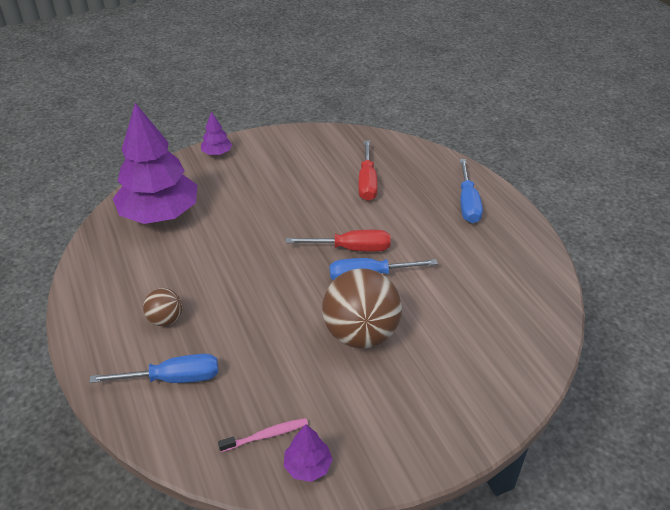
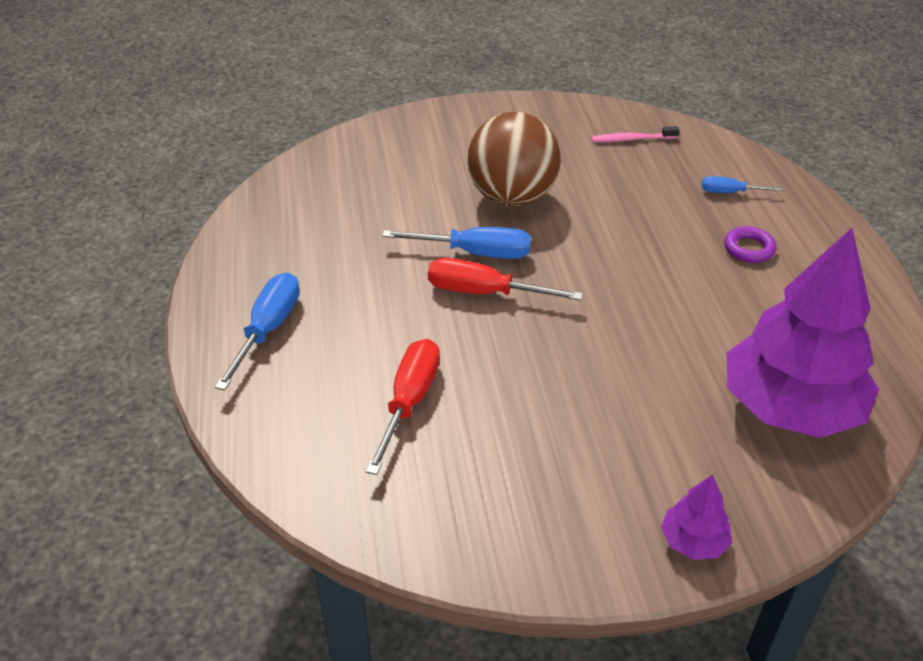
camera: 165 degrees left, 0 degrees up
blue screwdriver [89,354,218,383] -> blue screwdriver [702,176,784,193], size x0.58
brown ball [143,288,183,326] -> purple ring [724,227,777,263]
purple tree [284,424,333,482] -> none

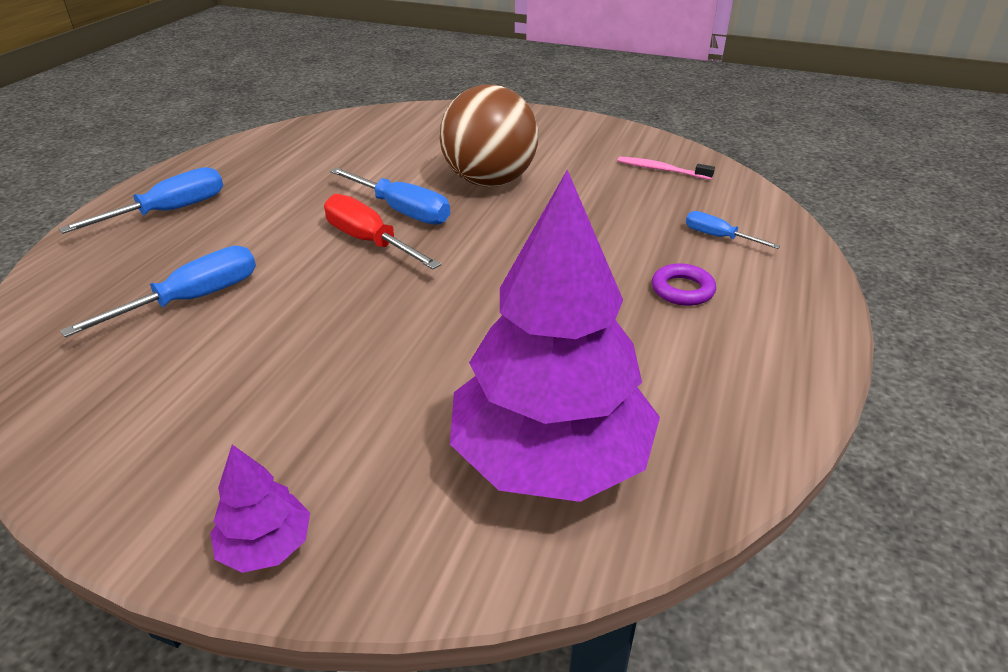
camera: 30 degrees right, 5 degrees down
red screwdriver [366,339,440,475] -> blue screwdriver [60,246,256,338]

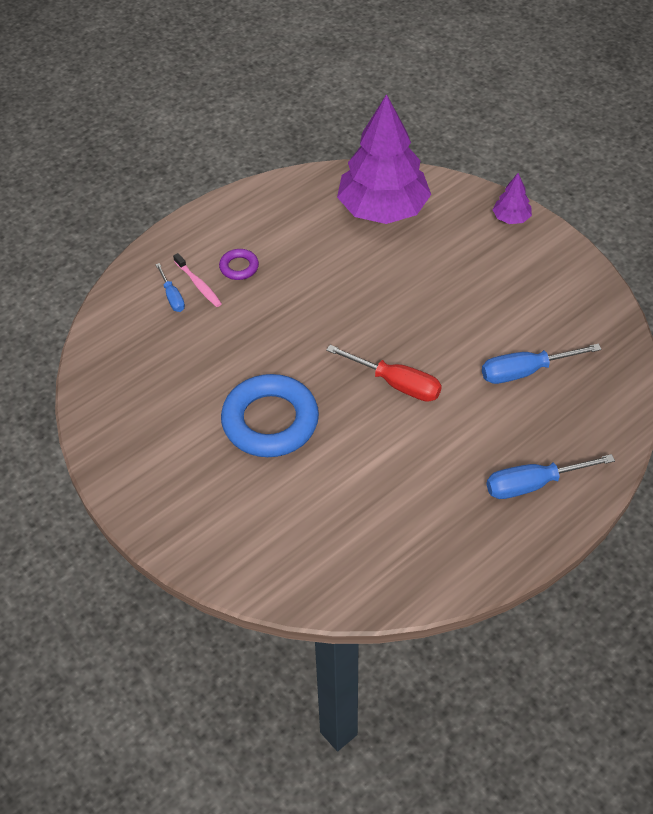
camera: 150 degrees left, 15 degrees up
red screwdriver [324,194,441,270] -> red screwdriver turned 45 degrees counterclockwise [326,345,442,402]
blue screwdriver [330,167,450,225] -> none
brown ball [440,84,538,187] -> blue ring [221,374,319,457]
pink toothbrush [617,156,715,180] -> pink toothbrush moved to [173,253,222,307]

